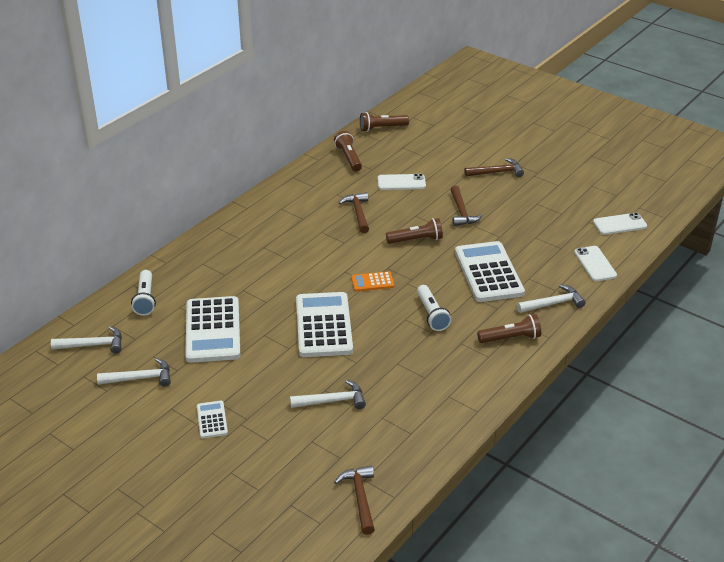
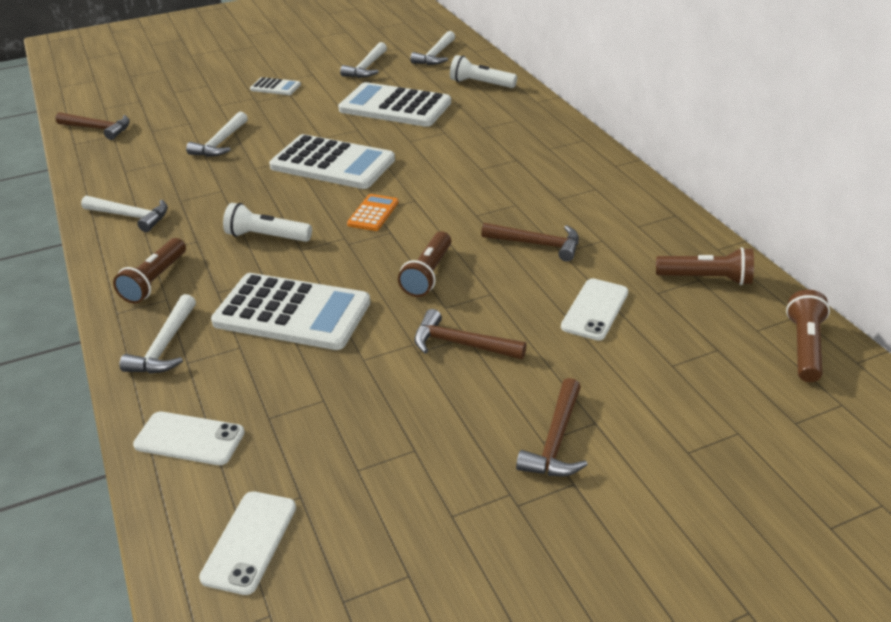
camera: 120 degrees right, 0 degrees up
none -> white hammer [81,196,168,232]

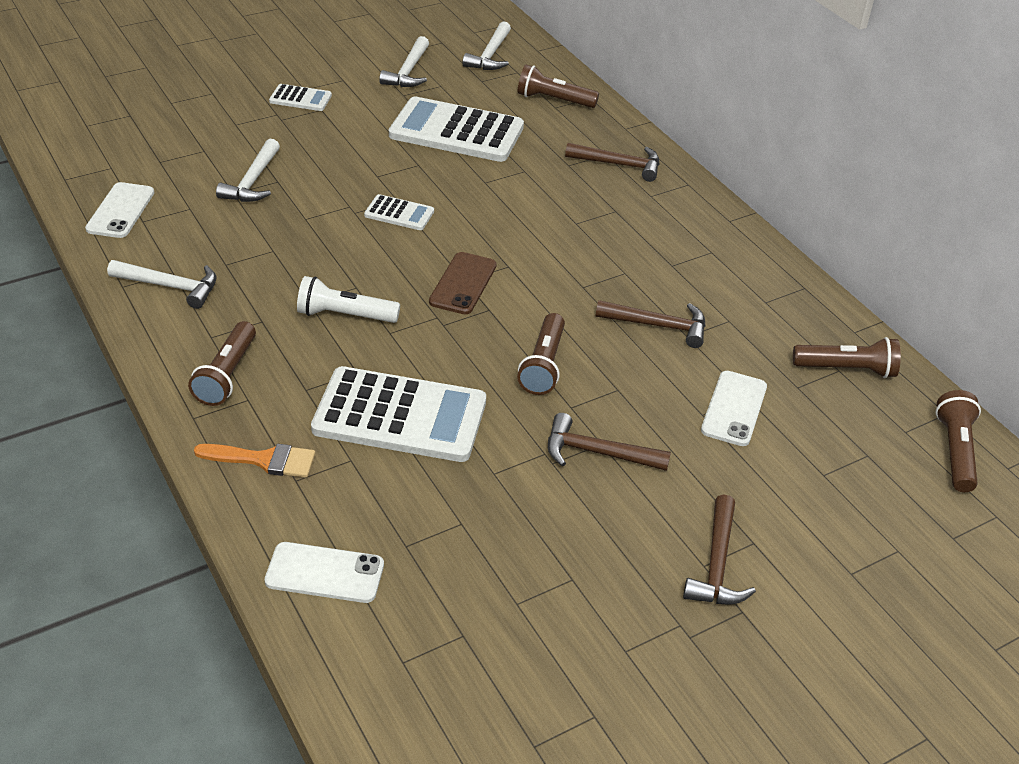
camera: 10 degrees left, 5 degrees up
brown hammer [55,112,130,140] -> brown hammer moved to [565,143,659,182]
white hammer [119,294,196,374] -> orange brush [194,444,315,478]
white phone [199,491,296,595] -> white phone moved to [85,182,154,238]
white calculator [269,134,395,189] -> white calculator [364,194,434,230], size x0.47
orange calculator [347,194,399,231] -> brown phone [429,252,497,315]
white flashlight [450,55,517,88] -> brown flashlight [518,65,599,108]

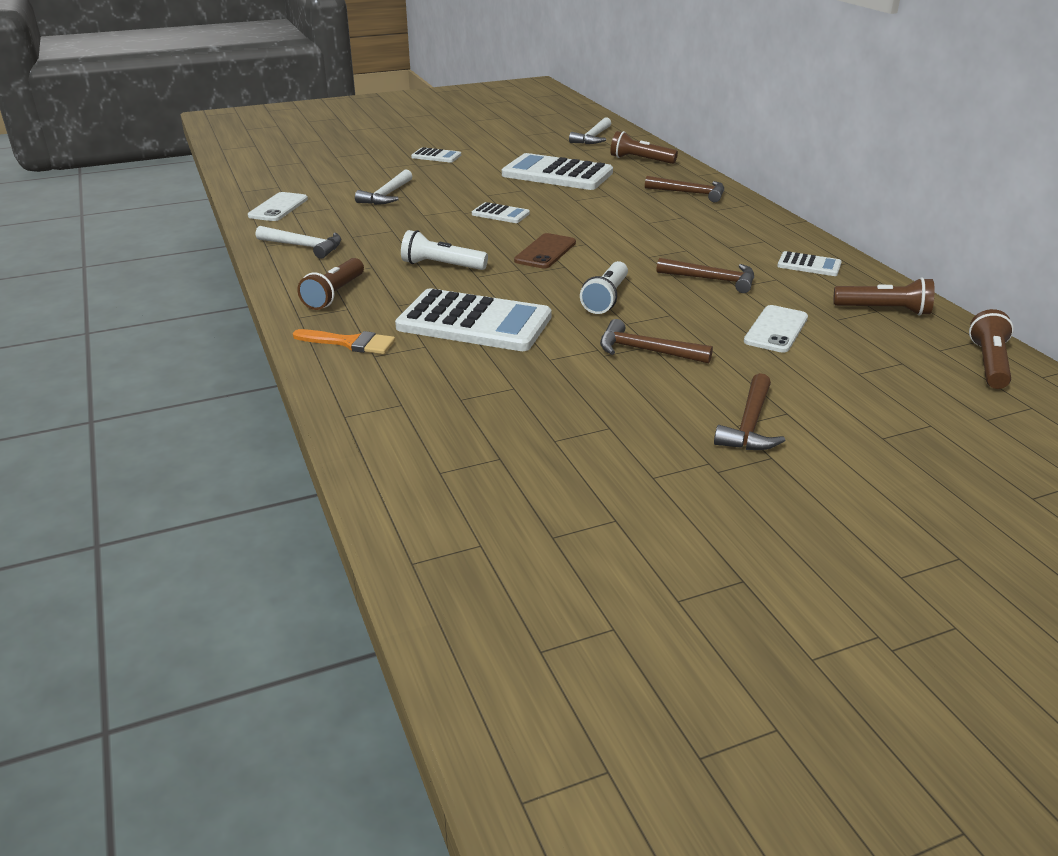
camera: 10 degrees right, 10 degrees down
white phone [265,542,384,603] -> none
white hammer [379,36,429,87] -> none
brown flashlight [517,313,565,395] -> white flashlight [580,261,628,314]
none -> white calculator [777,251,842,276]

